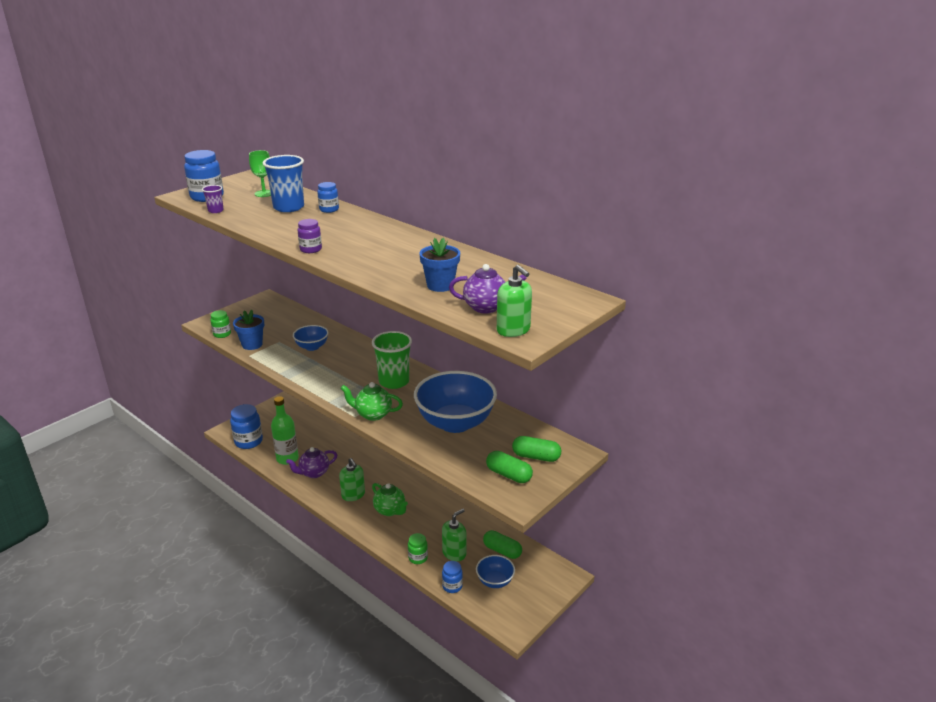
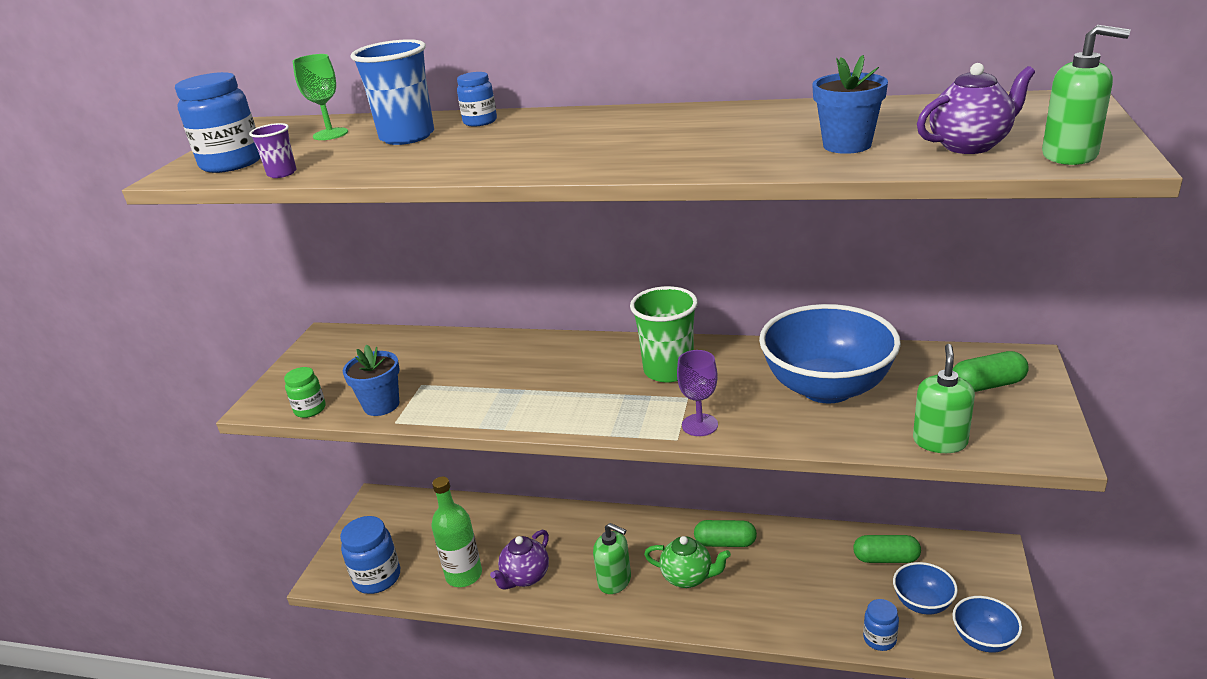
camera: 25 degrees left, 0 degrees up
blue bowl [293,325,329,351] -> blue bowl moved to [952,596,1022,653]
purple jar [298,219,322,253] -> none
green teapot [341,382,403,421] -> purple goblet [677,350,718,436]
green jar [408,533,428,564] -> none
green soap dispenser [442,509,466,561] -> green soap dispenser moved to [913,344,975,453]
green capsule [486,451,533,483] -> green capsule moved to [694,520,757,547]

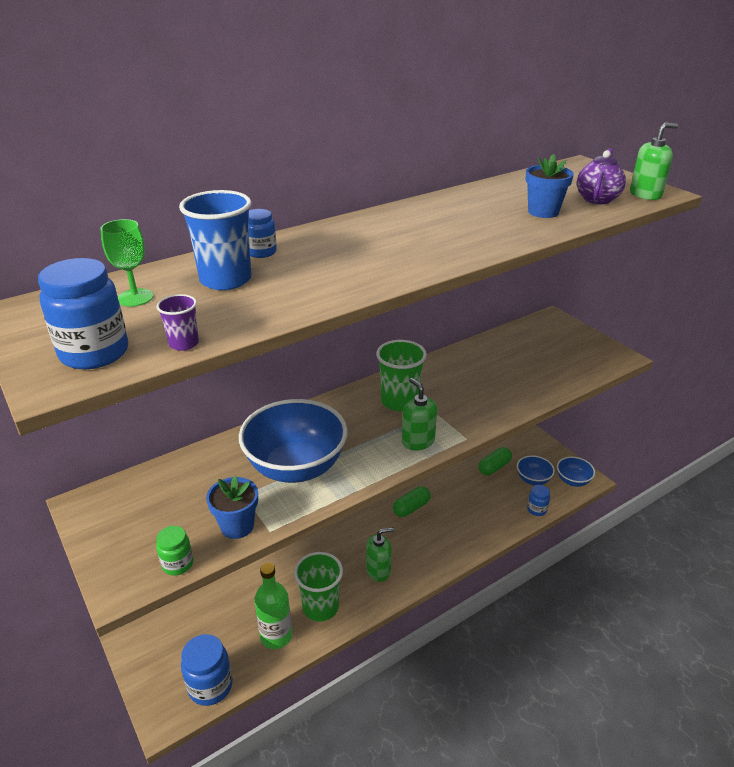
camera: 50 degrees left, 5 degrees up
purple teapot [490,530,549,590] -> green cup [294,552,343,622]
green teapot [644,536,731,588] -> none
purple goblet [677,350,718,436] -> none
blue bowl [759,304,901,403] -> blue bowl moved to [239,399,348,483]
green soap dispenser [913,344,975,453] -> green soap dispenser moved to [402,378,437,450]
green capsule [953,351,1029,392] -> none

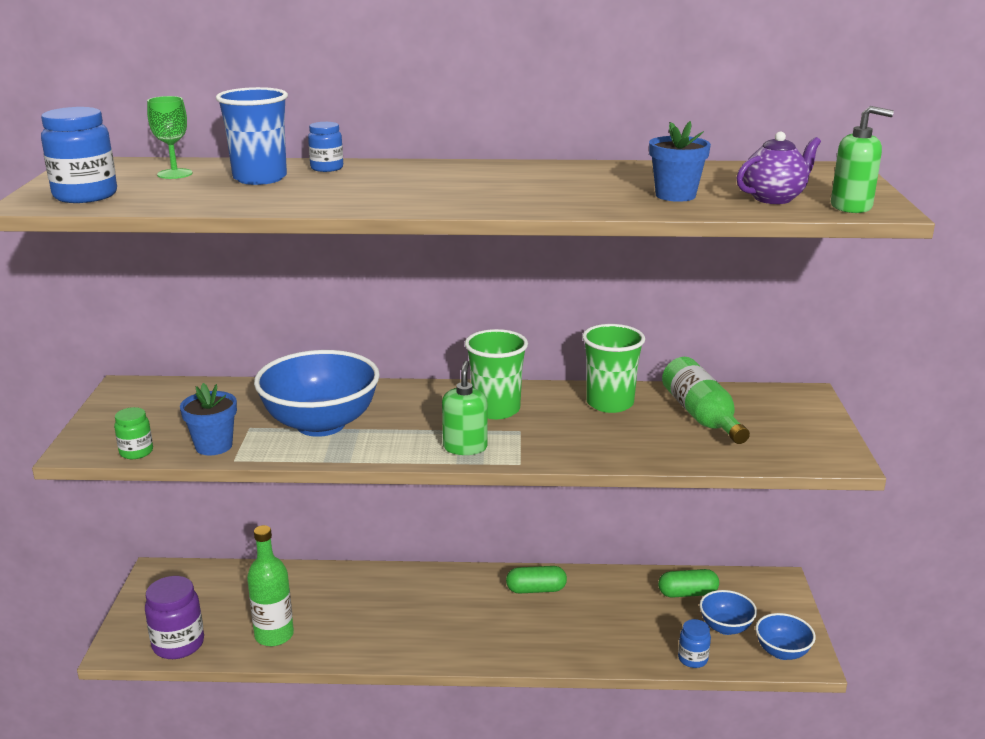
camera: 35 degrees right, 10 degrees down
purple cup [156,294,199,351] -> none
blue jar [181,634,233,706] -> purple jar [145,576,204,659]
green cup [294,552,343,622] -> green cup moved to [582,324,645,413]
green soap dispenser [366,527,394,582] -> none
none -> green bottle [662,357,750,444]

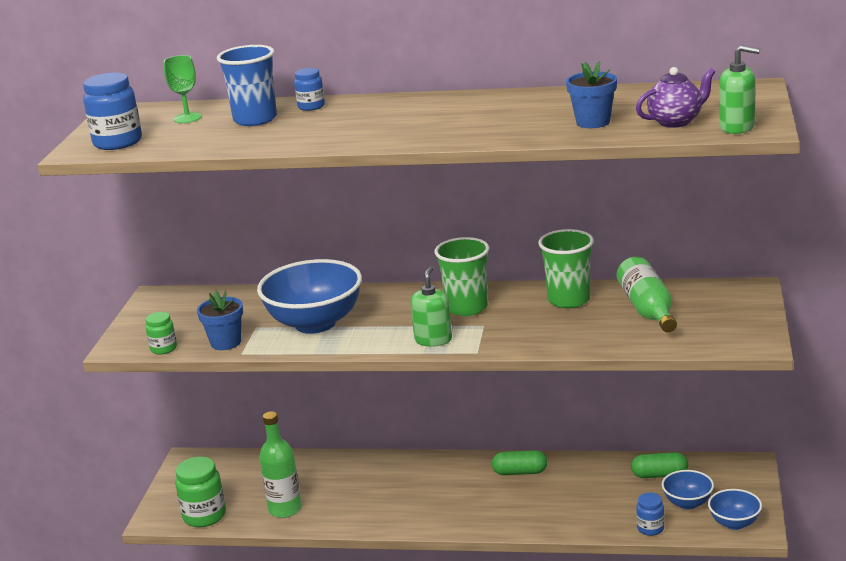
camera: 10 degrees right, 0 degrees up
purple jar [145,576,204,659] -> green jar [175,457,226,527]

